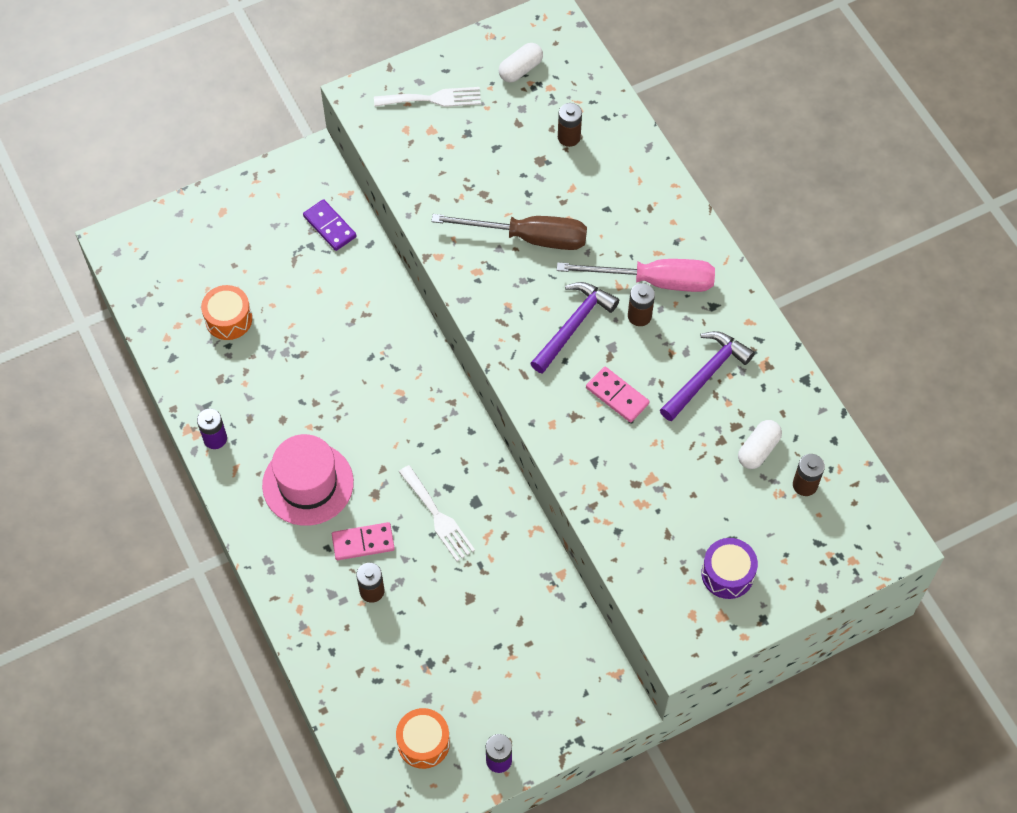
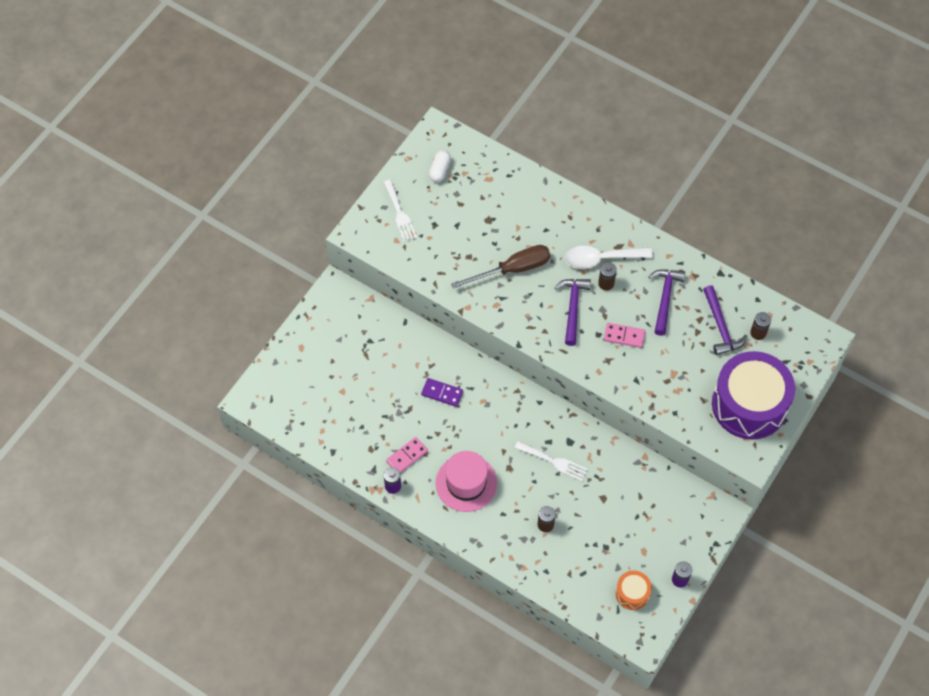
camera: 30 degrees left, 0 degrees up
orange drum [201,285,252,340] -> none
purple domino [303,199,357,251] -> purple domino moved to [421,378,463,407]
pink domino [332,522,395,560] -> pink domino moved to [386,437,428,473]
white fork [374,87,481,107] -> white fork turned 105 degrees clockwise [384,180,417,242]
pink screwdriver [557,259,715,292] -> white spoon [565,246,653,269]
brown battery [558,103,582,147] -> none
purple drum [701,538,758,599] -> purple drum [712,351,795,439], size x2.24
white capsule [738,420,782,469] -> purple hammer [703,285,747,355]

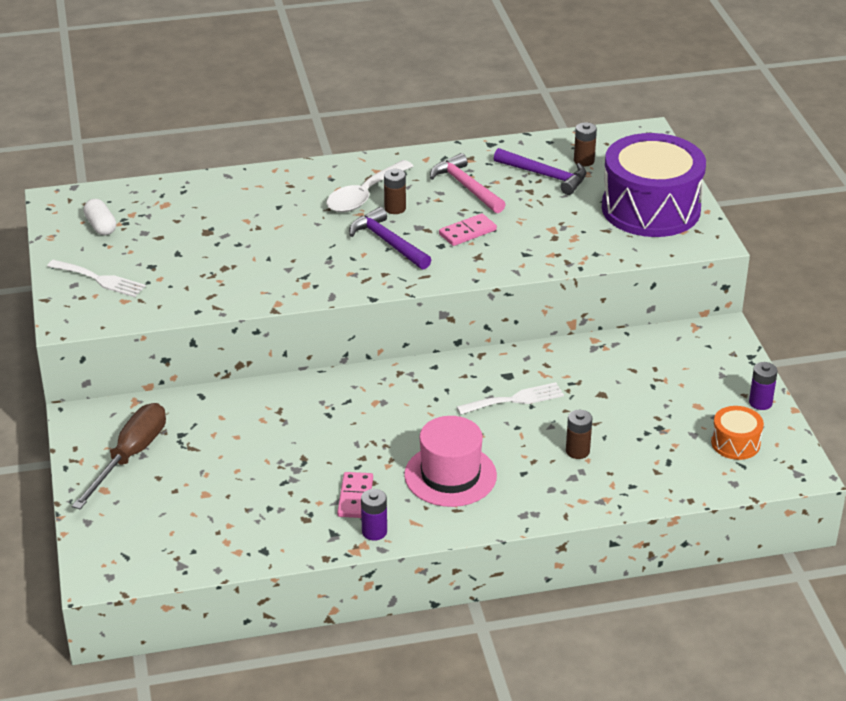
camera: 45 degrees left, 25 degrees down
purple domino [421,378,463,407] -> none
brown screwdriver [451,245,551,289] -> brown screwdriver moved to [72,403,166,509]
purple hammer [648,269,685,336] -> pink hammer [430,153,506,213]

